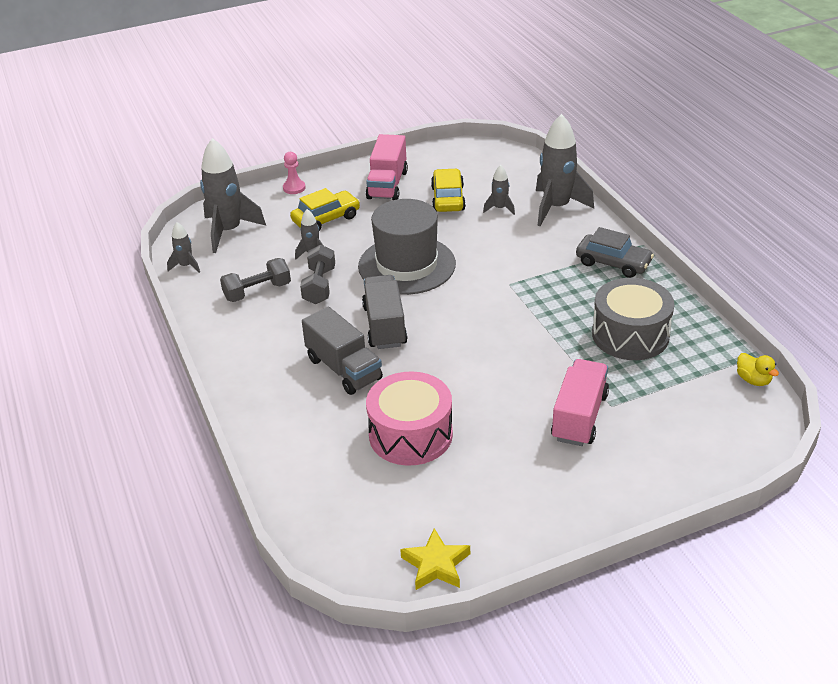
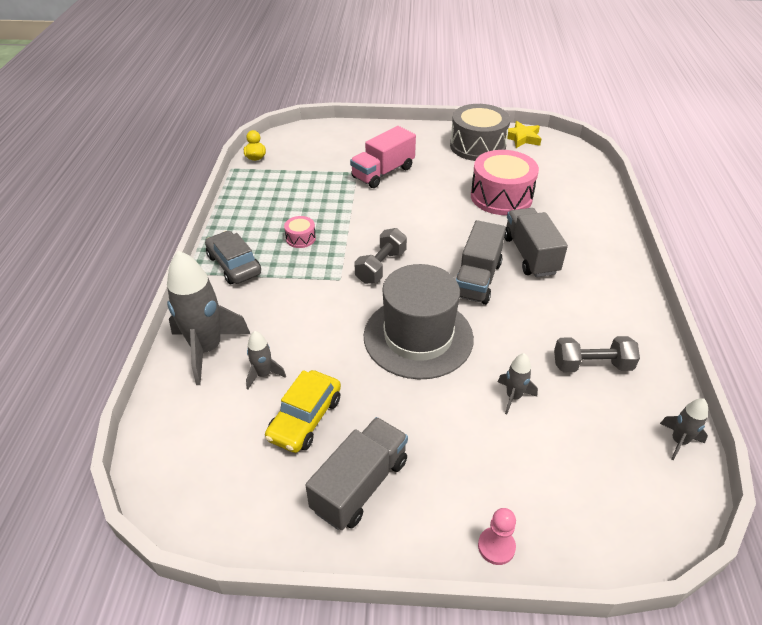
camera: 155 degrees left, 5 degrees up
grey rocket [200,138,266,253] -> none
yellow car [290,188,360,231] -> none
grey dumbbell [300,245,335,304] -> grey dumbbell moved to [354,228,407,284]
pink truck [366,134,408,200] -> grey truck [305,417,408,530]
grey drum [592,278,674,360] -> grey drum moved to [450,104,510,161]
none -> pink drum [284,216,316,248]

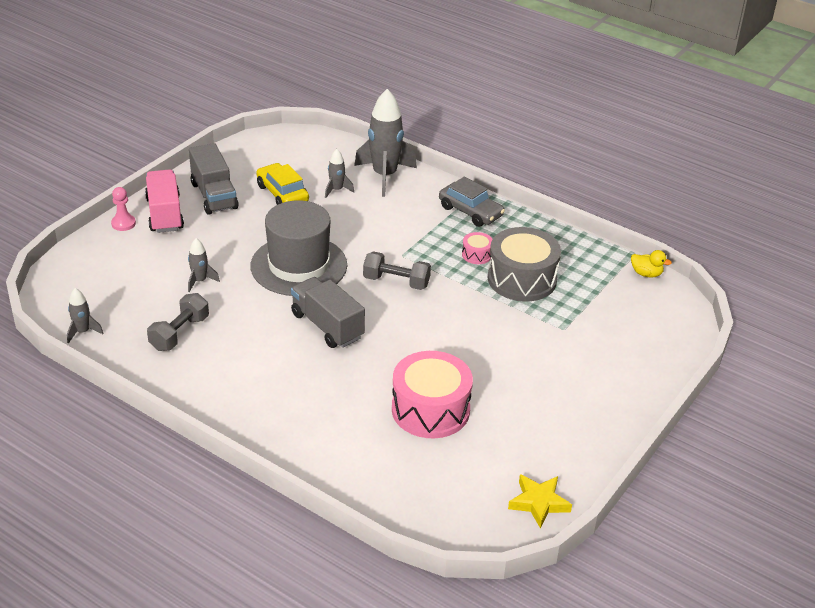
camera: 120 degrees right, 5 degrees down
grey car [205,231,261,284] -> grey car turned 45 degrees clockwise [439,177,505,227]
pink truck [350,126,416,188] -> pink truck moved to [145,169,184,233]
grey dumbbell [354,228,407,284] -> grey dumbbell turned 45 degrees counterclockwise [363,251,431,290]
grey drum [450,104,510,161] -> grey drum moved to [488,227,561,302]
grey truck [504,208,568,277] -> none

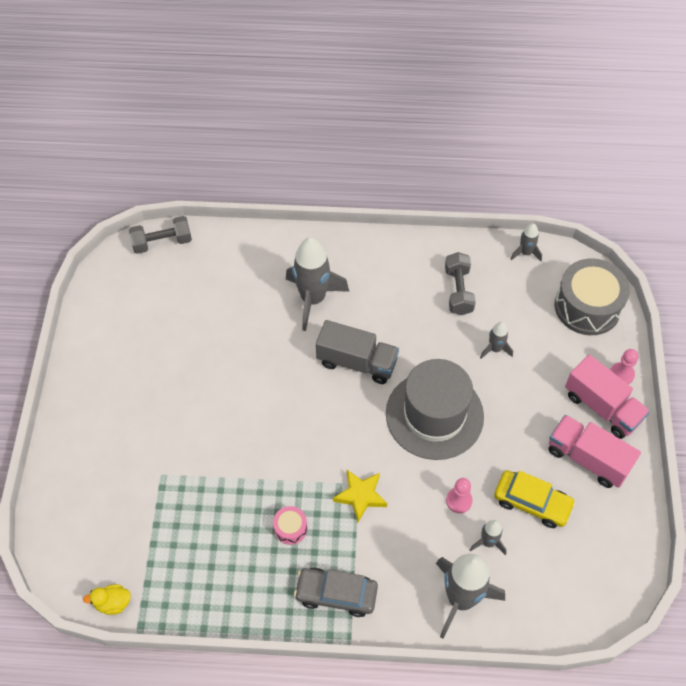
camera: 150 degrees right, 20 degrees up
grey truck [189,143,239,215] -> pink truck [549,415,641,488]
grey dumbbell [363,251,431,290] -> grey dumbbell moved to [129,216,192,254]
pink drum [392,351,473,438] -> none
grey drum [488,227,561,302] -> grey drum moved to [554,258,630,335]
yellow star [508,474,572,528] -> yellow star moved to [333,470,387,522]
none -> grey rocket [286,237,349,331]
none -> pink pawn [446,478,473,513]

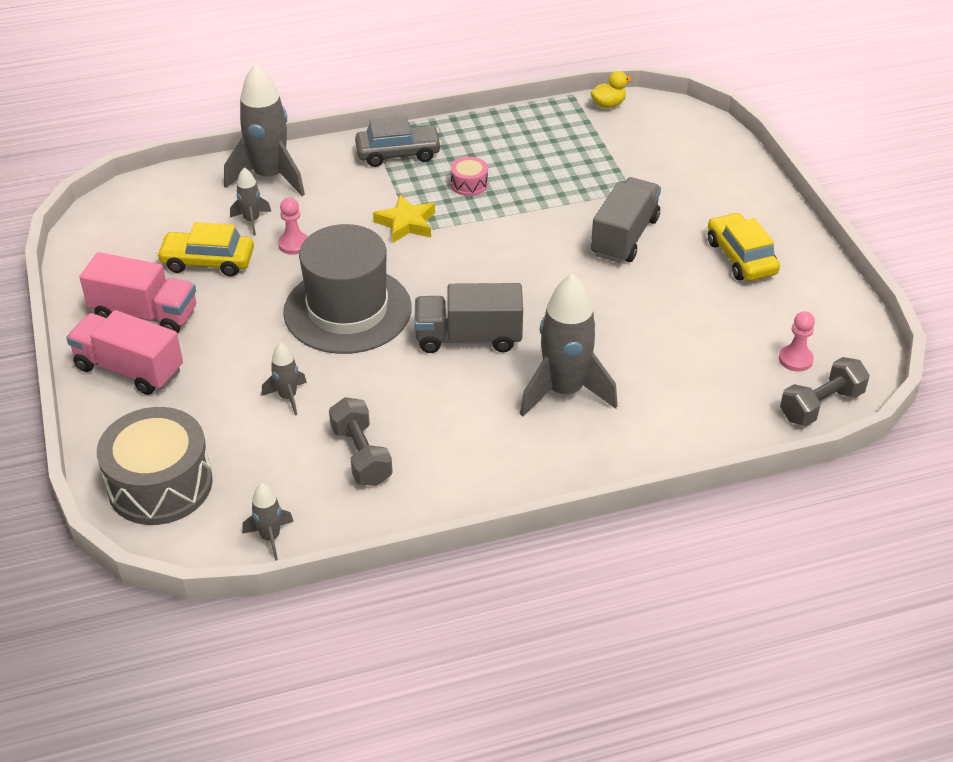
camera: 160 degrees right, 15 degrees down
pink pawn [610,349,638,384] -> pink pawn moved to [779,311,815,372]
none -> grey truck [591,177,661,263]
none -> yellow car [708,213,780,281]

